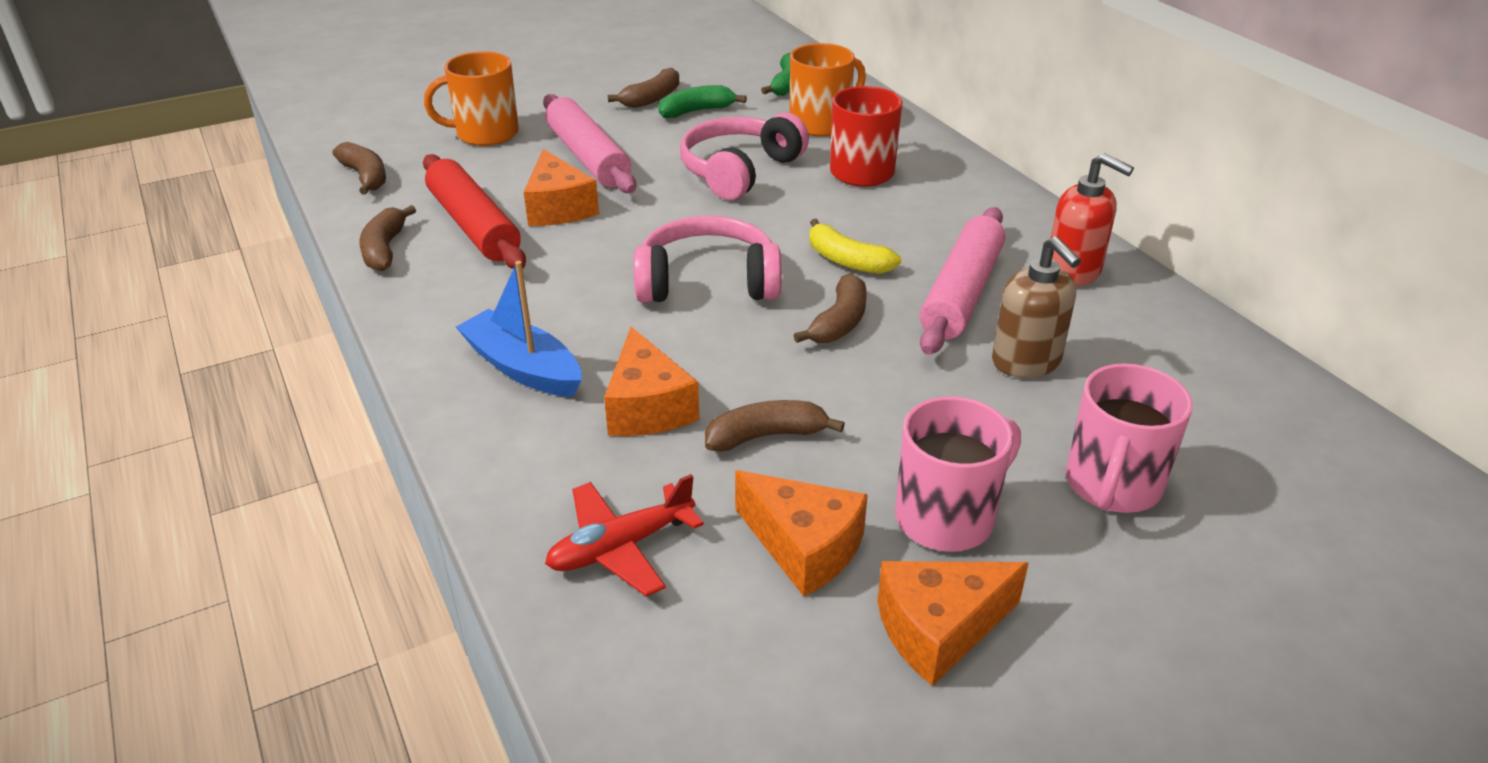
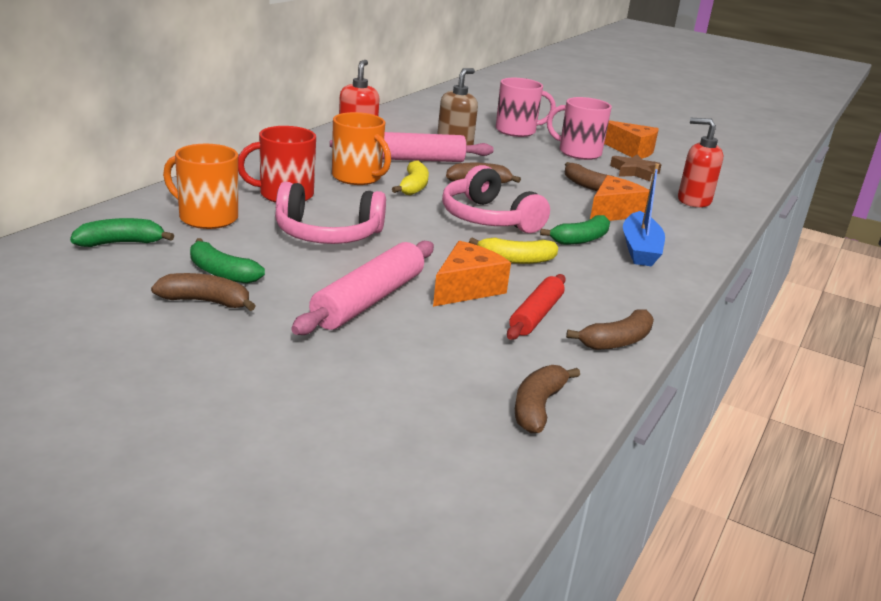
camera: 125 degrees left, 10 degrees down
red rolling pin [423,154,526,269] -> red rolling pin [507,274,566,340], size x0.64
orange mug [424,51,519,146] -> orange mug moved to [332,112,391,185]
red plane [545,474,704,597] -> red soap dispenser [678,118,724,207]
orange cheese [735,470,868,596] -> brown star [610,155,662,181]
none -> yellow banana [469,238,558,264]
none -> green banana [540,215,610,245]

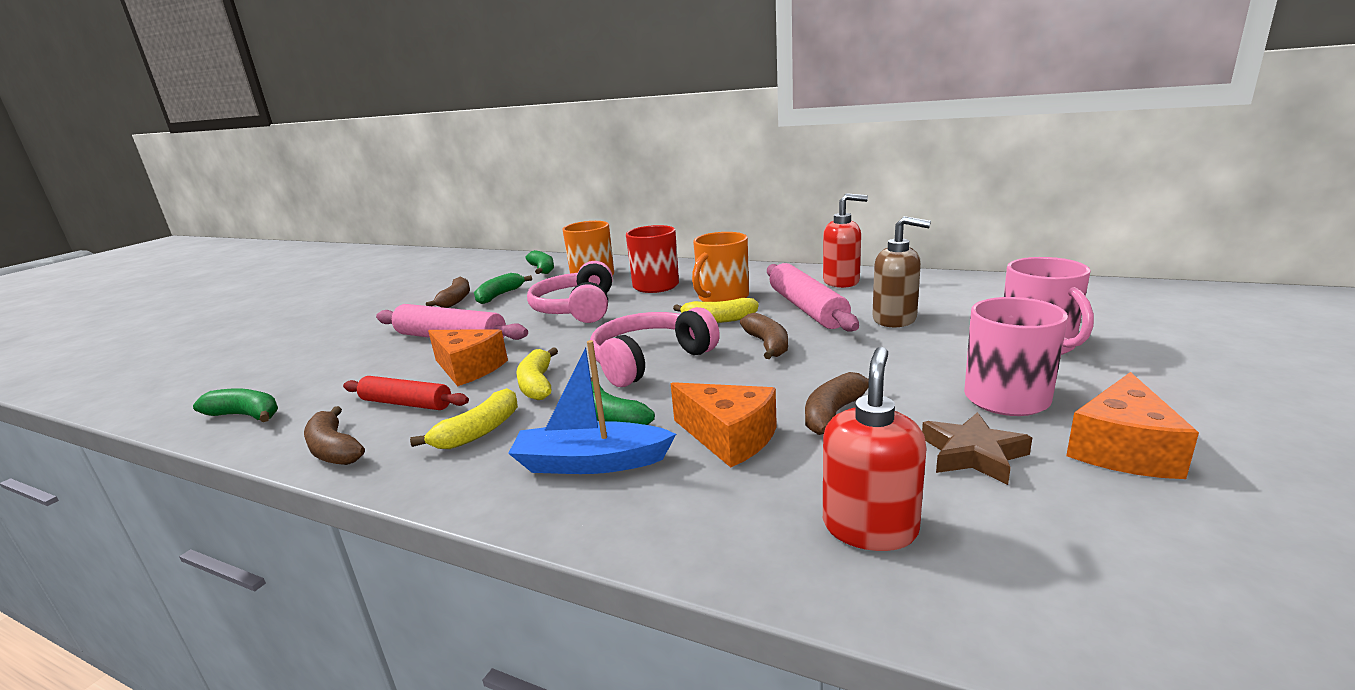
camera: 90 degrees right, 5 degrees down
brown banana [515,365,580,433] -> green banana [193,388,278,422]
none -> yellow banana [410,388,518,449]

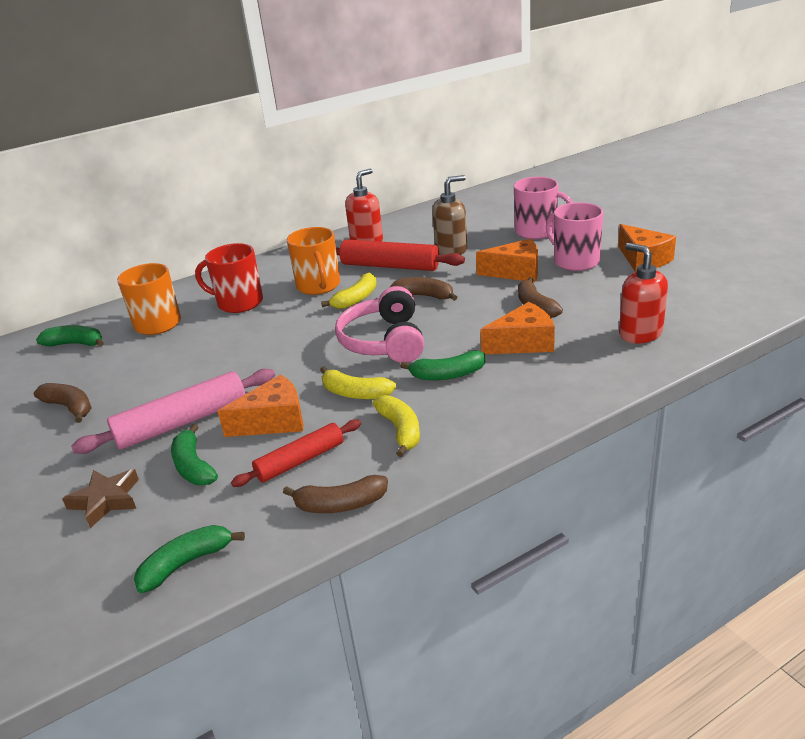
camera: 55 degrees left, 10 degrees up
green banana [474,273,532,304] -> green banana moved to [171,424,218,485]
blue boat [508,340,676,474] -> none
pink headphones [527,261,613,323] -> none
pink rolling pin [767,263,859,332] -> red rolling pin [336,239,465,271]
brown star [922,412,1032,485] -> brown star moved to [62,469,139,528]
none -> orange cheese [476,239,538,282]

